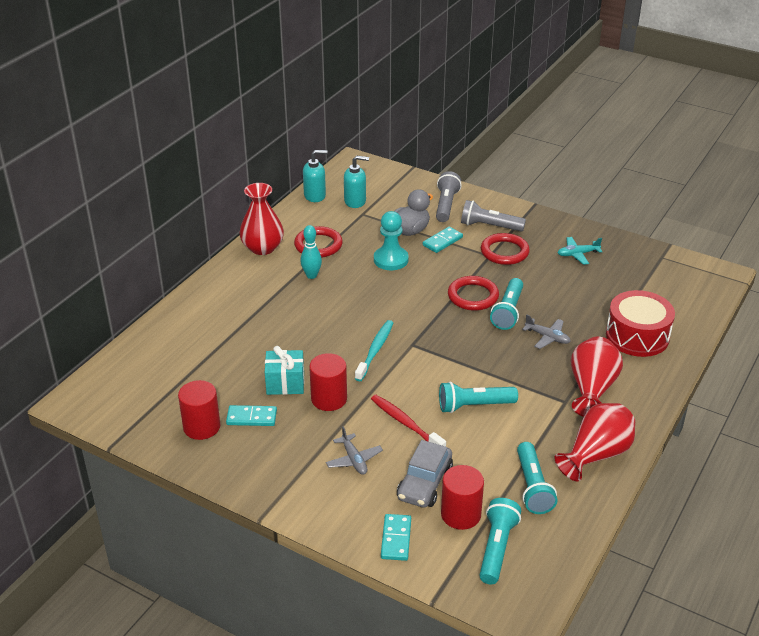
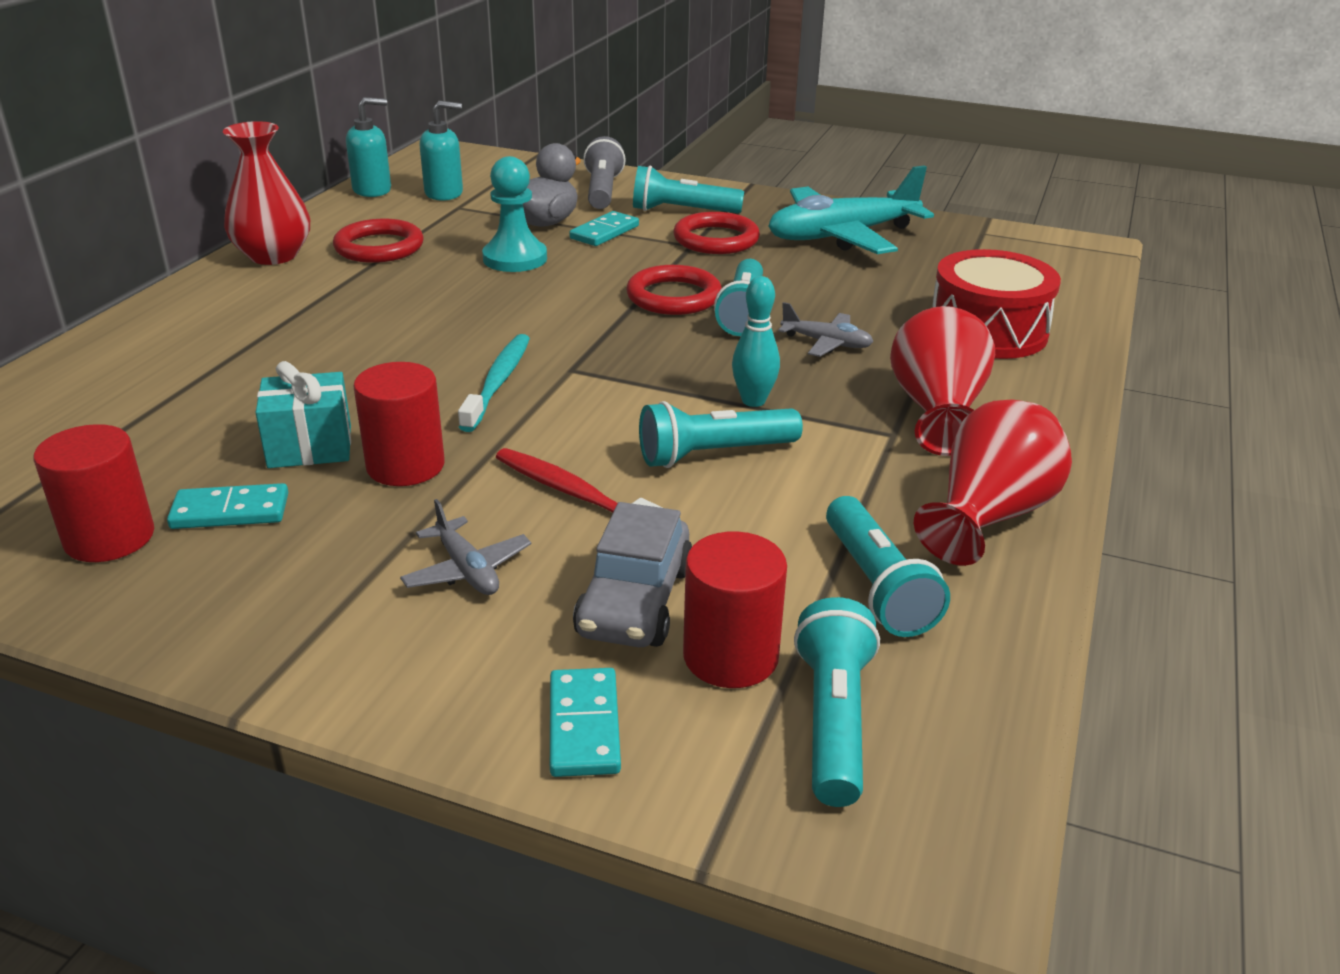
camera: 10 degrees left, 5 degrees down
turquoise bowling pin [301,225,322,279] -> turquoise bowling pin moved to [732,276,780,407]
grey flashlight [461,200,526,231] -> turquoise flashlight [633,166,744,213]
turquoise plane [557,237,602,265] -> turquoise plane [768,165,934,254], size x2.15

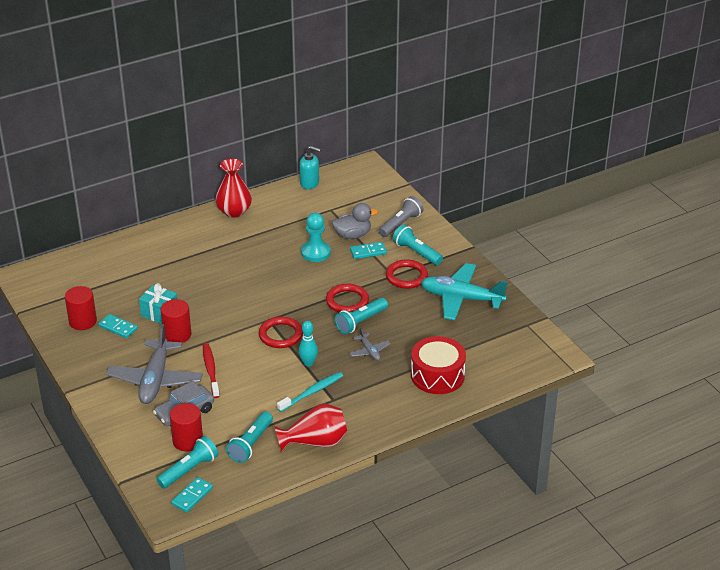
camera: 40 degrees right, 5 degrees up
red ring [333,219,424,263] -> red ring moved to [259,317,303,348]
grey plane [400,499,531,595] -> grey plane [106,324,203,404], size x2.15
turquoise soap dispenser [419,101,463,201] -> none
turquoise toothbrush [458,334,530,432] -> turquoise toothbrush moved to [277,372,343,412]
turquoise domino [550,668,621,777] -> turquoise domino moved to [171,477,213,513]
turquoise flashlight [639,401,803,468] -> none
red vase [890,306,995,456] -> none

